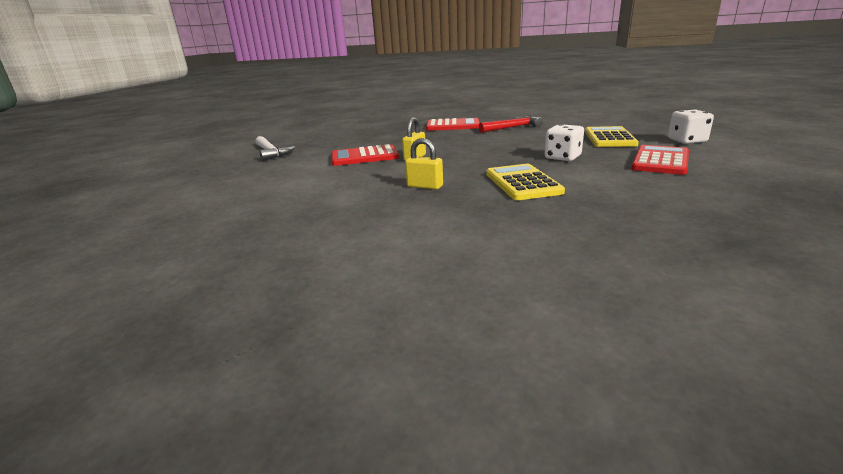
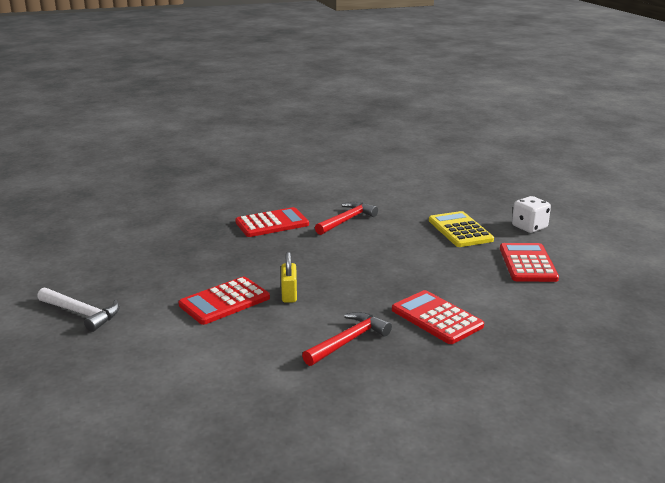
camera: 30 degrees left, 0 degrees up
yellow padlock [405,138,443,189] -> red hammer [302,312,392,366]
yellow calculator [486,164,565,200] -> red calculator [392,290,484,344]
white dice [545,124,584,161] -> none

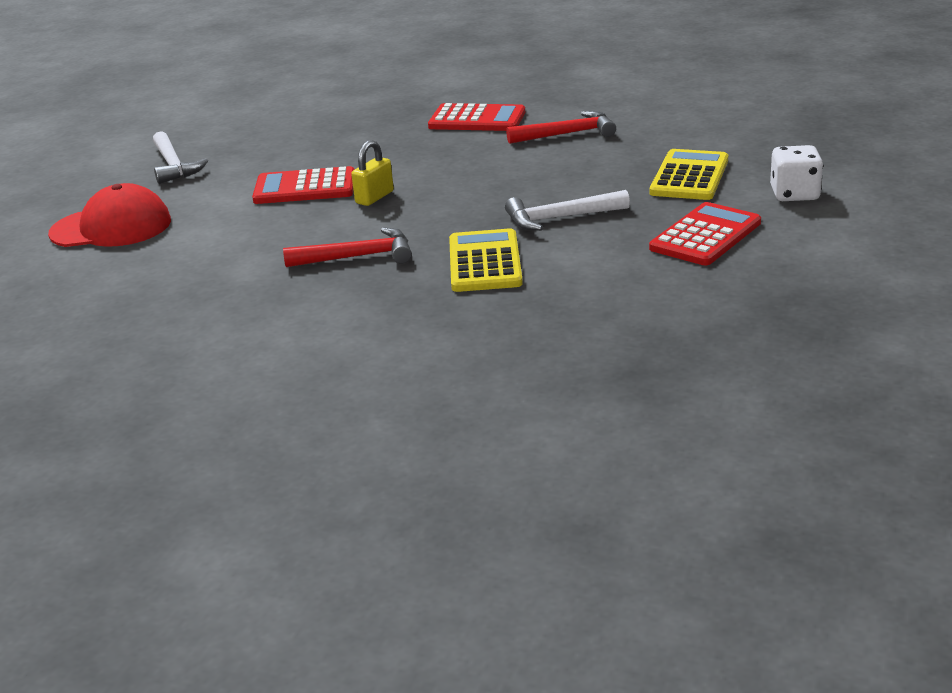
camera: 40 degrees right, 5 degrees up
red calculator [392,290,484,344] -> yellow calculator [449,228,523,292]
none -> red cap [48,183,171,247]
none -> white hammer [505,190,630,231]

